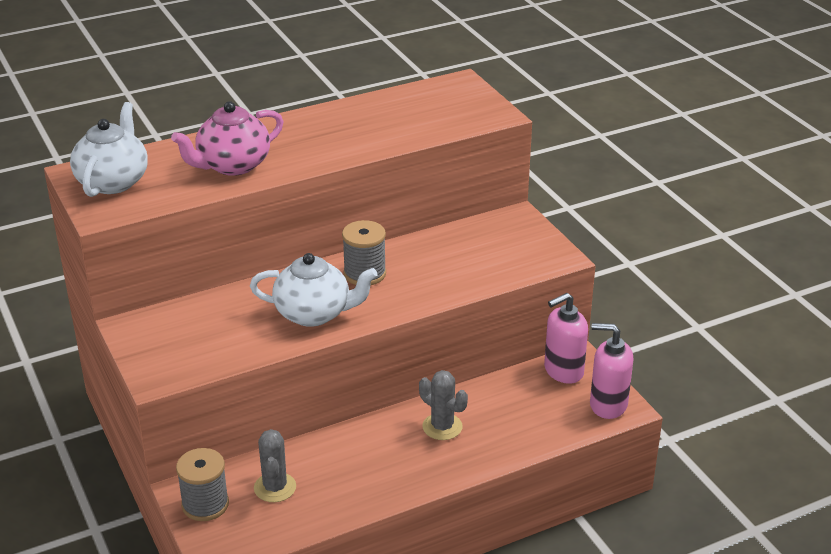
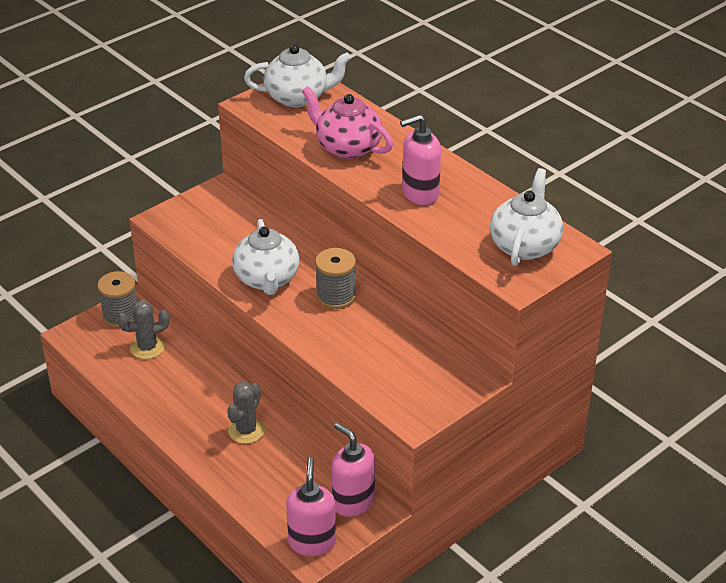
camera: 75 degrees right, 5 degrees up
none -> pink soap dispenser [400,114,441,205]
none -> white teapot [490,168,563,266]

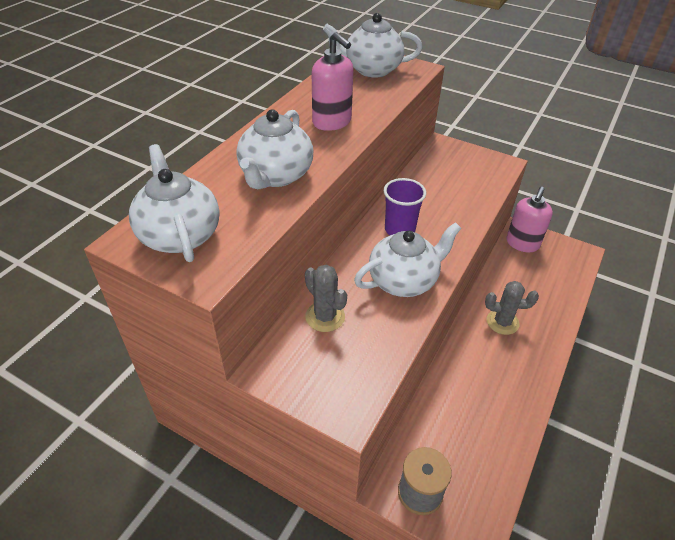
camera: 110 degrees left, 5 degrees up
grey cactus [117,300,169,359] -> grey cactus moved to [305,265,347,332]
pink soap dispenser [286,457,336,556] -> none
pink teapot [302,86,393,159] -> white teapot [236,109,313,189]
grey spool [315,248,356,309] -> purple cup [384,178,426,235]

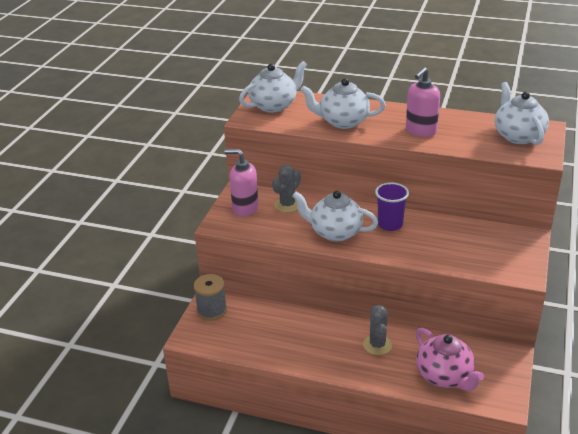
camera: 80 degrees right, 10 degrees down
white teapot [354,222,461,297] -> white teapot turned 150 degrees clockwise [292,191,378,242]
pink soap dispenser [506,187,553,252] -> pink soap dispenser moved to [224,149,258,217]
none -> pink teapot [416,328,484,391]

